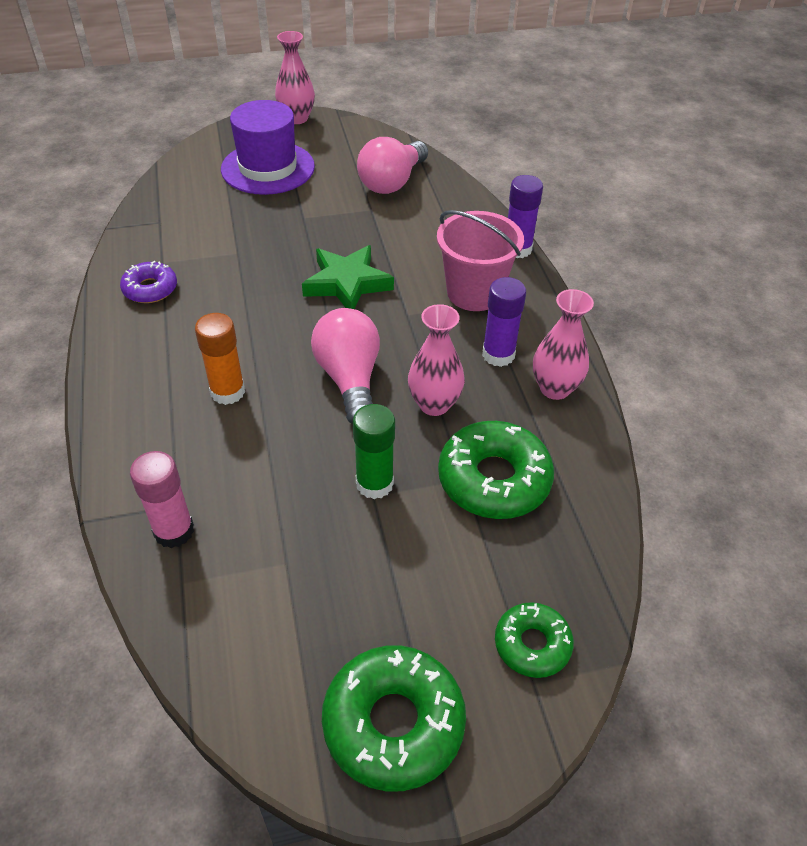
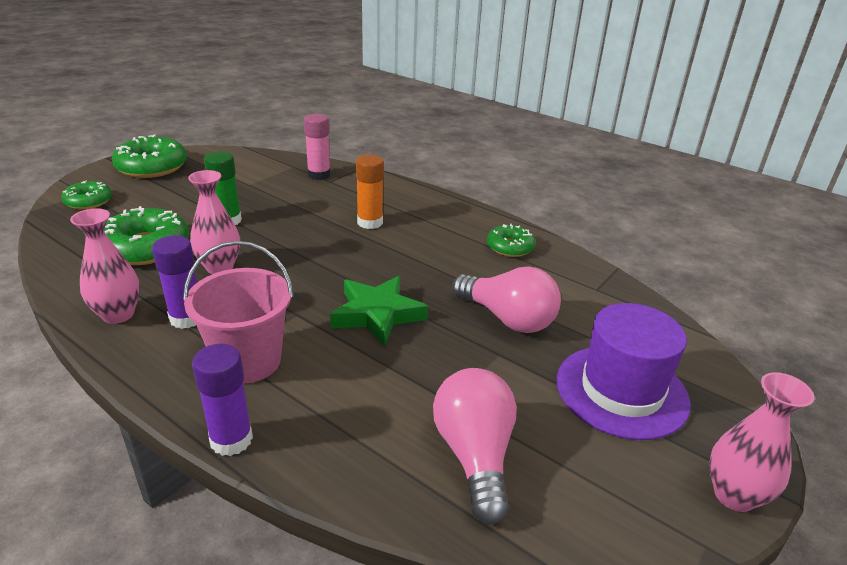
camera: 140 degrees right, 15 degrees down
purple donut [120,261,177,303] -> green donut [487,224,536,257]
pink light bulb [311,308,380,424] -> pink light bulb moved to [452,266,561,333]

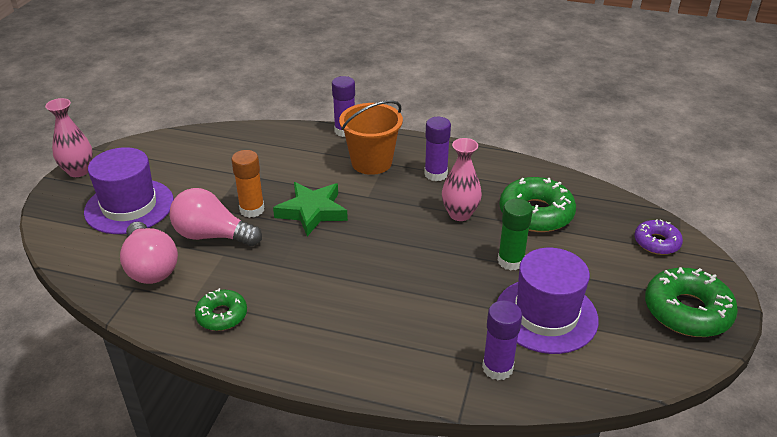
camera: 160 degrees right, 5 degrees up
green donut [61,180,112,210] -> purple donut [634,219,683,255]
pink vase [70,208,140,324] -> none
pink bucket [183,241,294,383] -> orange bucket [339,100,403,175]
pink glue stick [304,114,331,180] -> purple glue stick [482,301,522,380]
orange glue stick [356,154,384,229] -> orange glue stick moved to [231,150,264,218]
pink light bulb [433,368,517,524] -> pink light bulb moved to [120,222,178,284]
none -> purple hat [497,248,599,354]

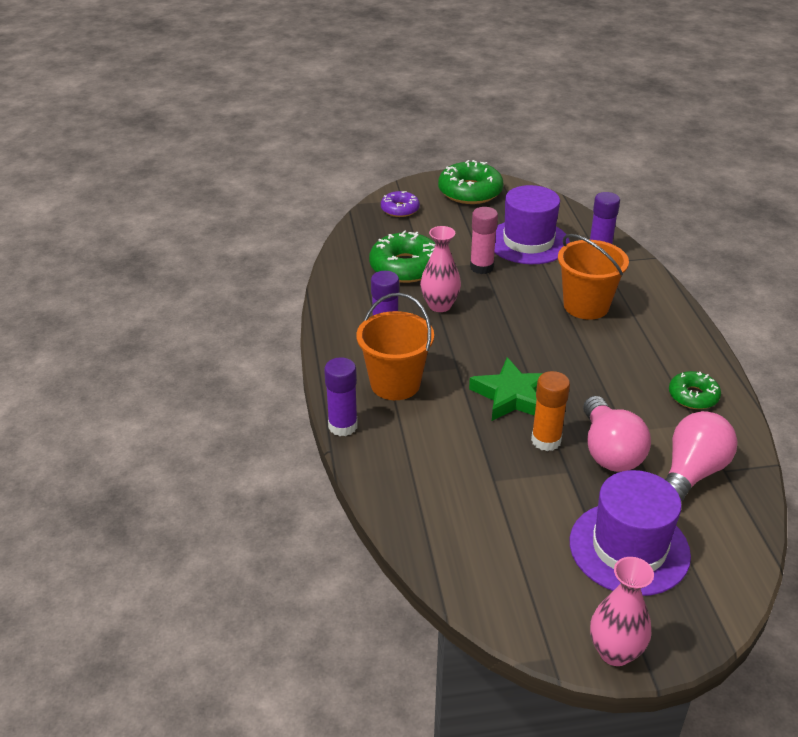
camera: 115 degrees left, 0 degrees up
green glue stick [498,199,533,270] -> pink glue stick [470,207,498,274]
none -> orange bucket [558,234,629,320]

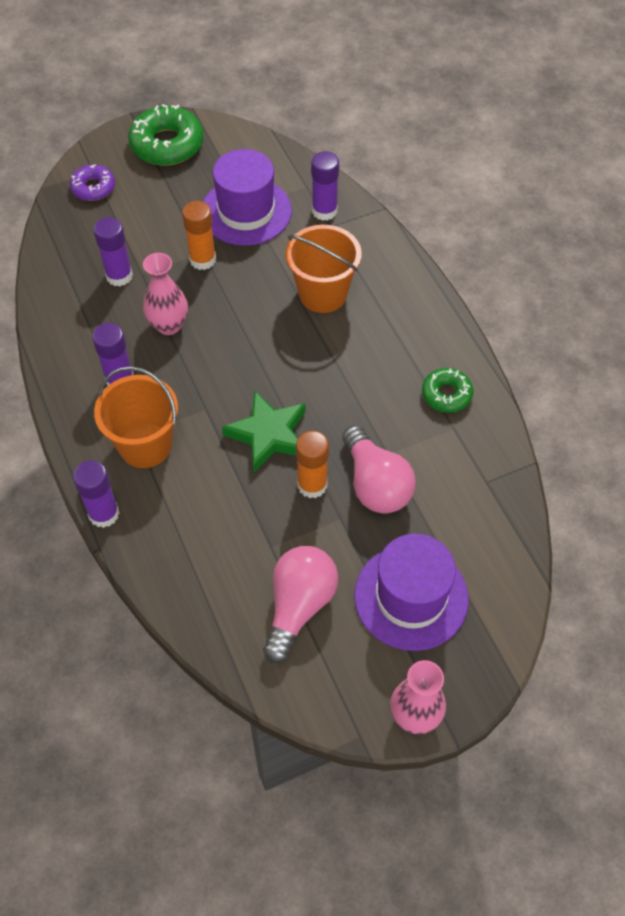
camera: 15 degrees left, 20 degrees up
green donut [369,230,436,283] -> purple glue stick [94,217,133,286]
pink glue stick [470,207,498,274] -> orange glue stick [182,201,216,270]
pink light bulb [665,411,737,503] -> pink light bulb moved to [263,546,338,663]

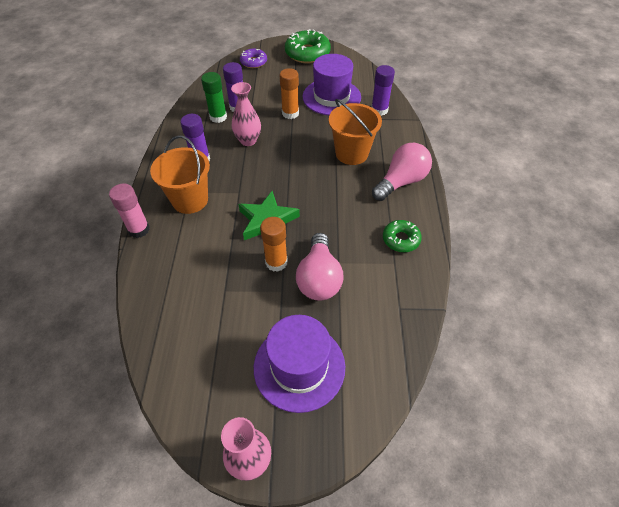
camera: 25 degrees right, 5 degrees down
purple glue stick [73,460,119,528] -> pink glue stick [109,184,150,238]
pink light bulb [263,546,338,663] -> pink light bulb moved to [372,143,432,201]
none -> green glue stick [201,72,227,123]

